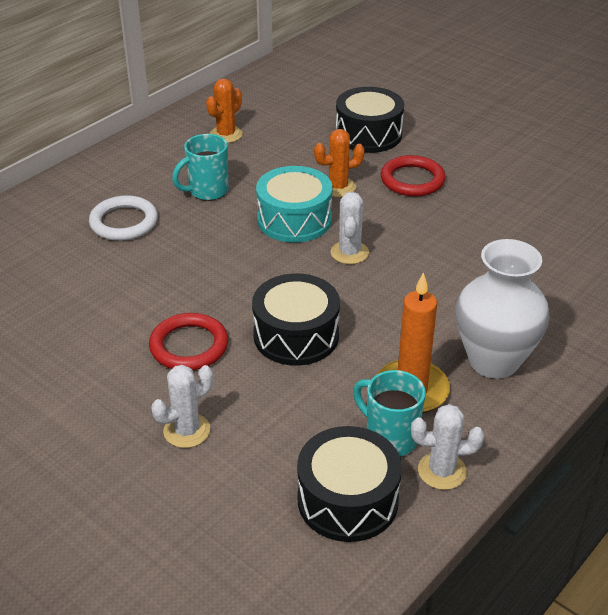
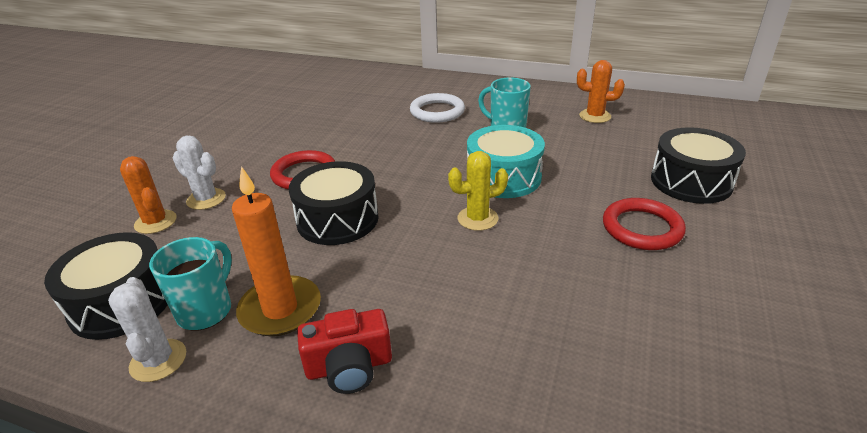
camera: 70 degrees right, 5 degrees down
orange cactus [314,129,365,197] -> orange cactus moved to [120,156,177,234]
white cactus [331,192,369,264] -> yellow cactus [448,151,508,231]
white vase [456,239,550,379] -> red camera [297,309,392,394]

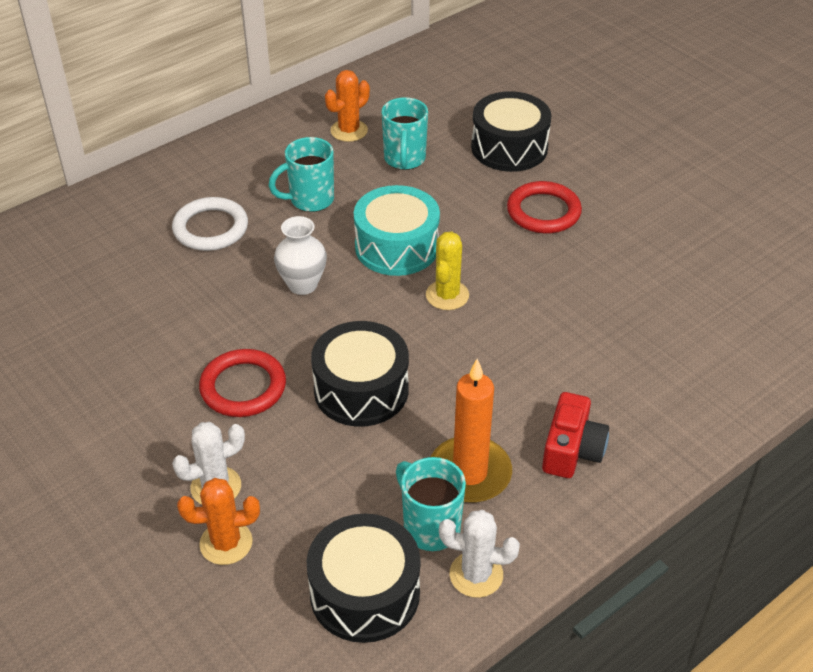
camera: 60 degrees left, 10 degrees up
none -> white vase [274,216,327,295]
none -> turquoise mug [381,97,428,170]

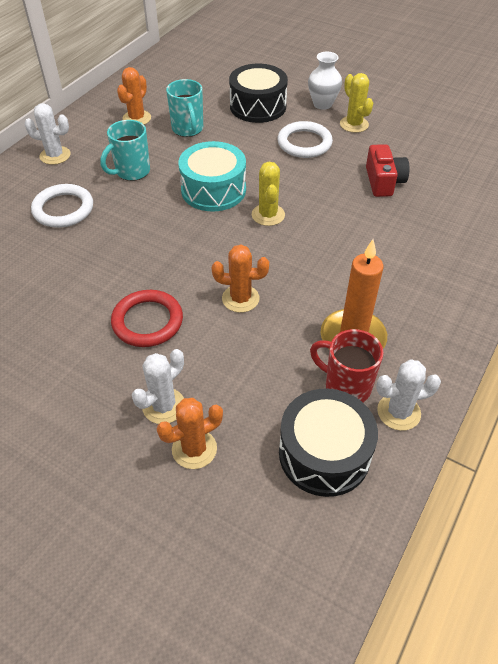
camera: 20 degrees left, 5 degrees up
white vase [274,216,327,295] -> white vase moved to [308,52,342,110]
black drum [311,321,409,427] -> orange cactus [212,245,269,313]
turquoise mug [396,457,466,551] -> red mug [310,329,384,402]
red ring [507,181,582,234] -> white ring [277,121,333,158]
red camera [542,392,609,478] -> red camera moved to [366,144,410,197]
none -> white cactus [24,103,71,165]
none -> yellow cactus [340,73,373,133]

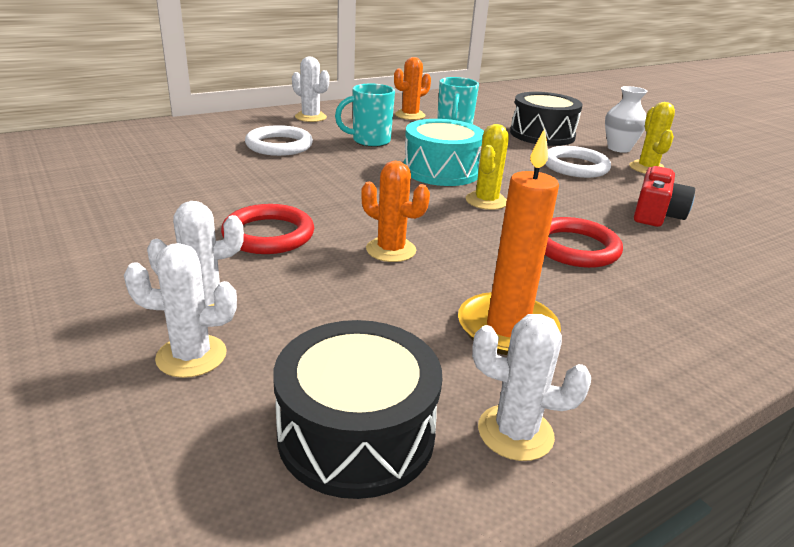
camera: 25 degrees right, 20 degrees down
orange cactus [157,398,223,469] -> white cactus [124,243,237,378]
red mug [310,329,384,402] -> none
none -> red ring [545,217,623,268]

